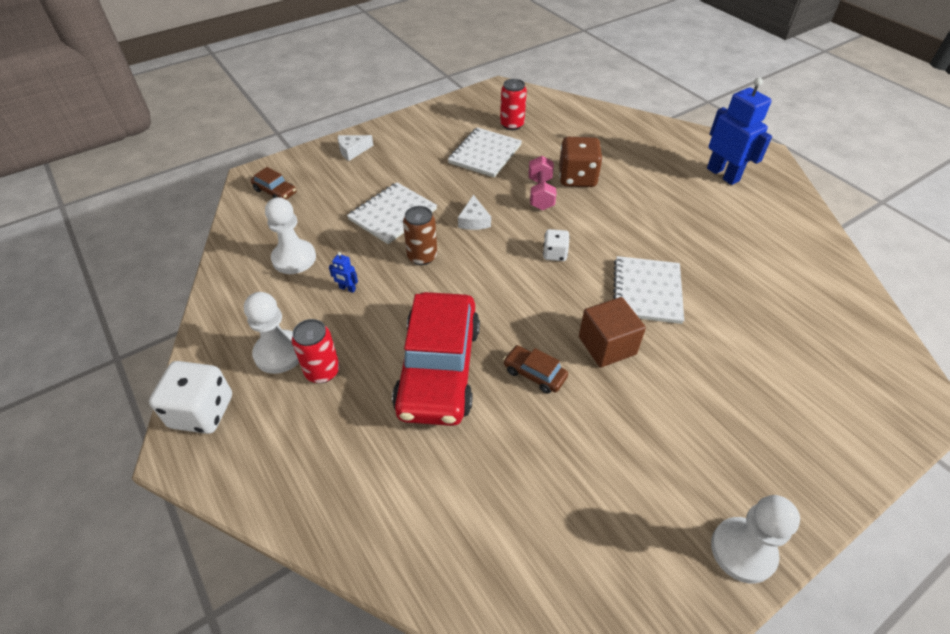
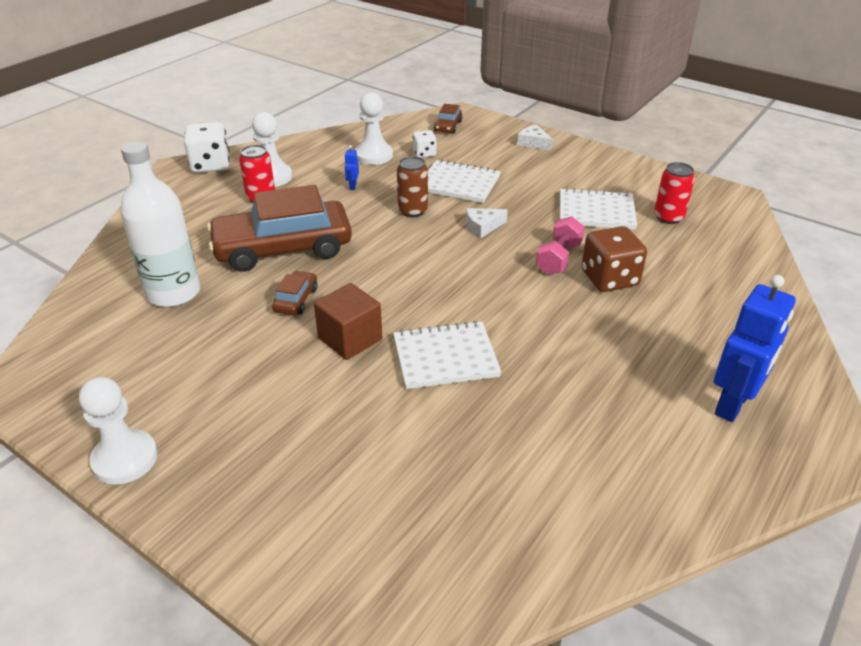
camera: 70 degrees right, 10 degrees down
red car [392,292,480,426] -> brown car [207,185,352,272]
pink dumbbell [529,156,557,210] -> pink dumbbell turned 45 degrees counterclockwise [536,216,585,275]
white dice [543,229,570,261] -> white dice moved to [413,130,437,158]
none -> white bottle [120,142,201,307]

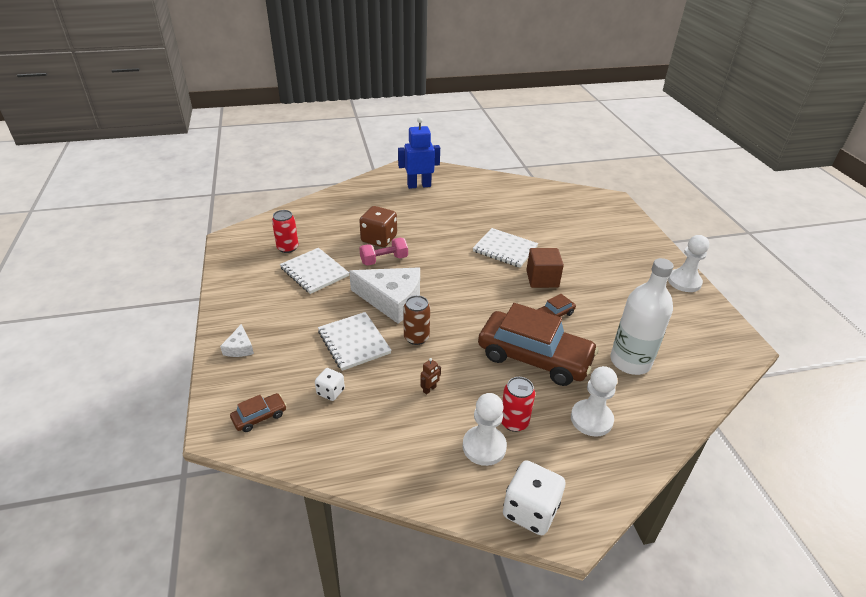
camera: 140 degrees left, 0 degrees up
blue robot [344,145,359,190] -> brown robot [421,358,441,394]
white pawn [355,92,393,165] -> white pawn moved to [571,366,618,436]
white cheese [466,208,508,239] -> white cheese [349,267,420,323], size x2.22

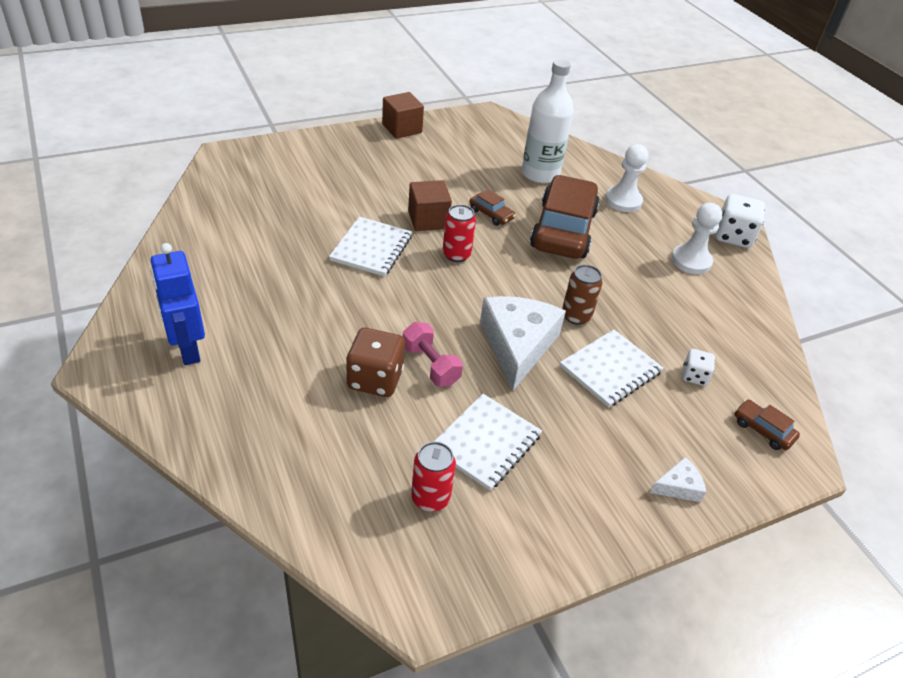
camera: 105 degrees left, 5 degrees up
brown robot [421,358,441,394] -> none
red can [501,377,535,432] -> red can moved to [443,204,476,262]
white pawn [668,235,709,292] -> brown cube [382,92,424,139]

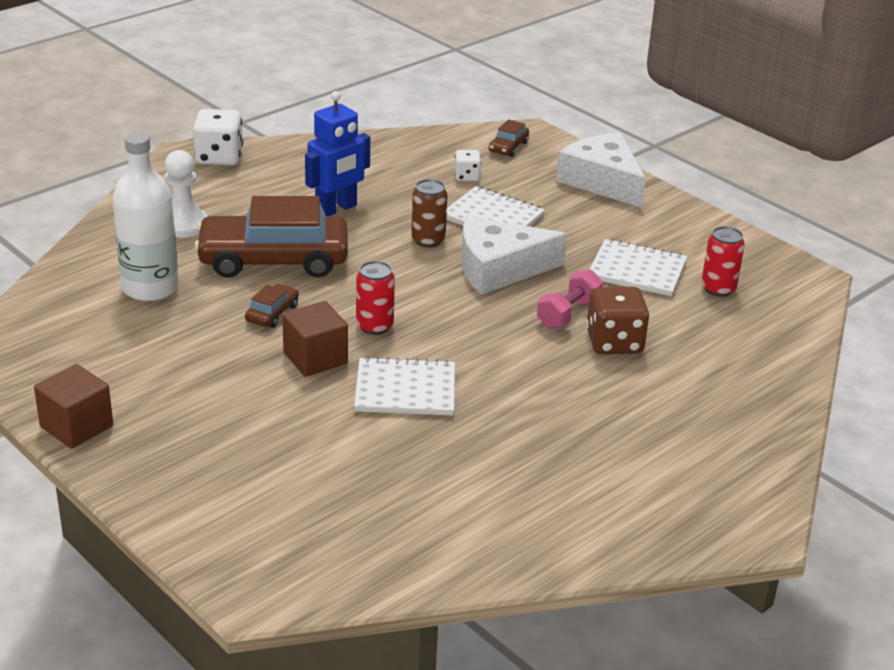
camera: 105 degrees left, 10 degrees down
blue robot [150,243,205,365] -> blue robot moved to [305,91,370,216]
white cheese [650,457,706,502] -> white cheese [556,133,646,208], size x2.22
white pawn [671,203,722,274] -> none

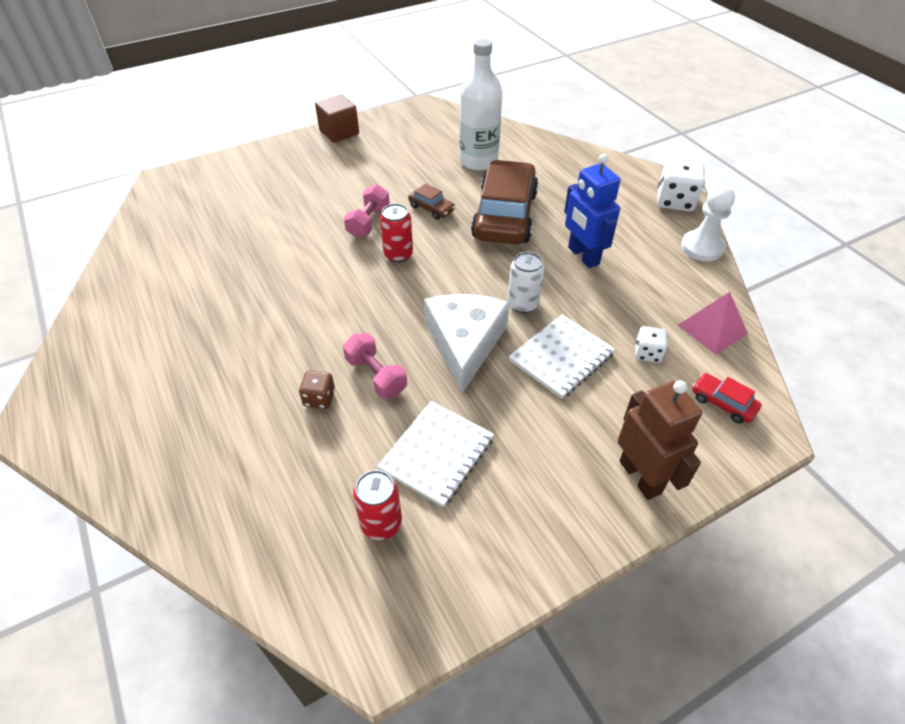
camera: 105 degrees right, 15 degrees up
white pawn [165,150,208,238] -> white pawn moved to [681,185,735,261]
brown cube [282,301,348,377] -> pink dumbbell [344,184,390,238]
white notebook [354,357,455,415] -> none
brown can [411,179,448,247] -> white can [508,252,544,313]
brown car [489,119,529,157] -> red car [692,373,762,424]
white cheese [556,133,646,208] -> brown robot [618,380,702,500]
brown dice [586,287,649,354] -> brown dice [299,371,335,409], size x0.56
none -> pink pyramid [678,292,748,355]

